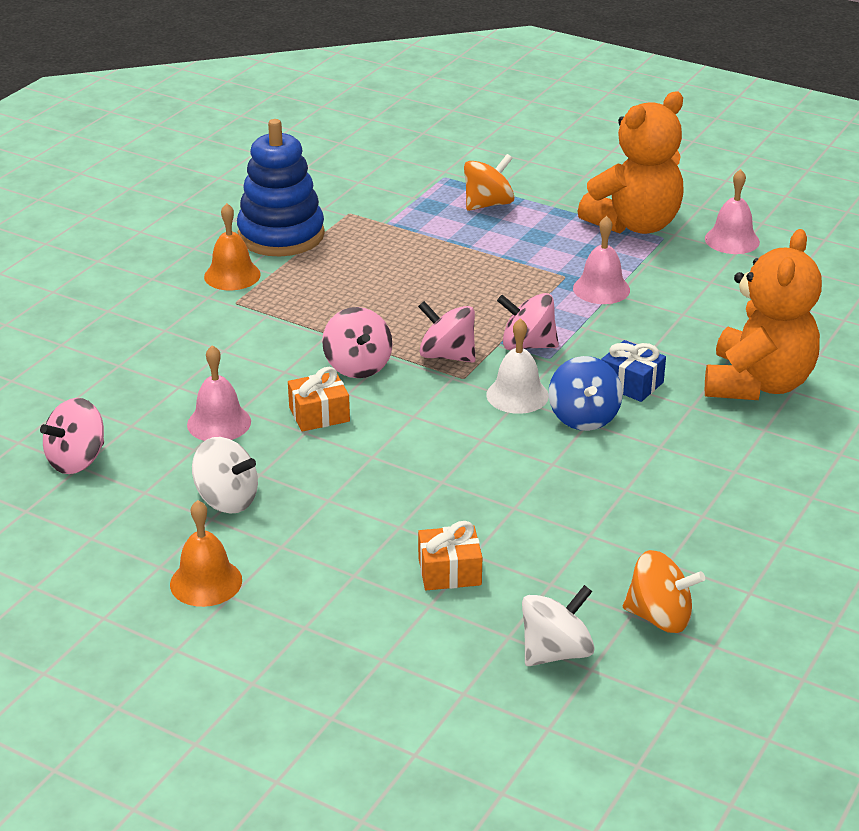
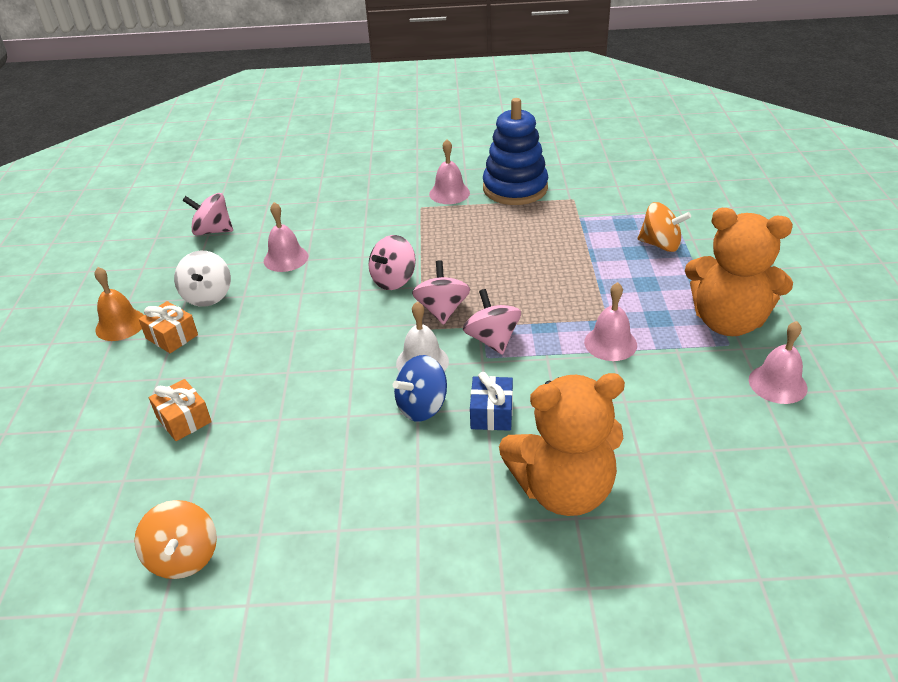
camera: 60 degrees right, 5 degrees up
orange bell [204,203,261,290] -> pink bell [429,139,470,204]
orange gift [288,367,350,432] -> orange gift moved to [139,301,198,353]
white spinning top [522,585,595,666] -> none

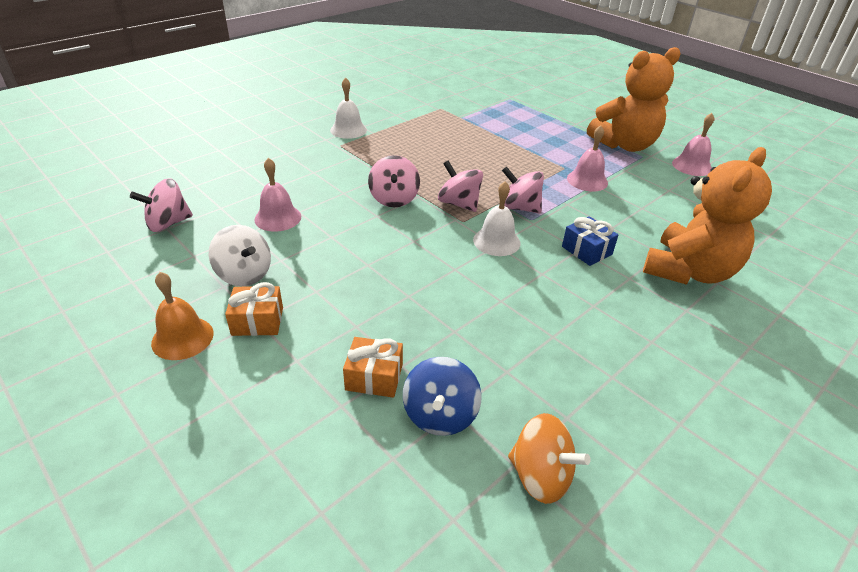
camera: 45 degrees left, 0 degrees up
blue spinning top [393,355,447,422] -> blue spinning top moved to [403,357,482,436]
pink bell [429,139,470,204] -> white bell [330,77,367,139]
blue stacking toy [483,98,548,205] -> none
orange spinning top [638,202,691,252] -> none

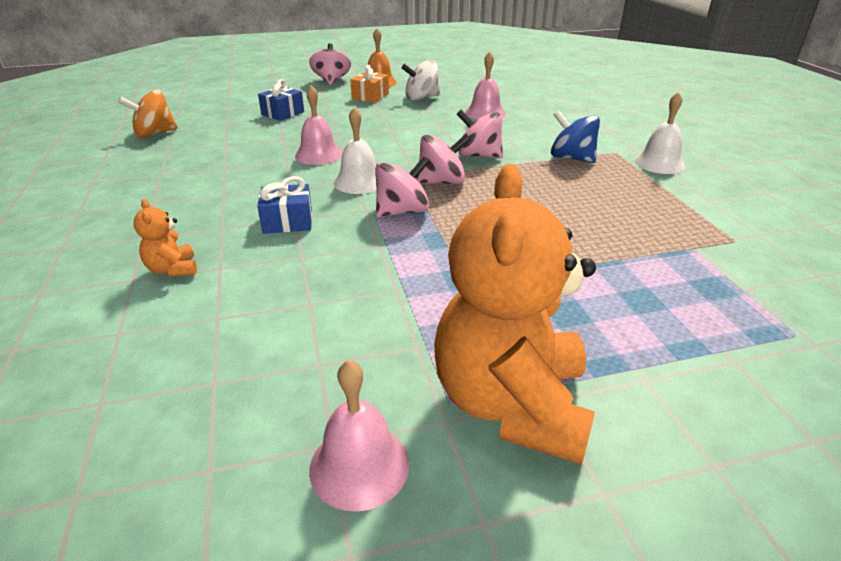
camera: 120 degrees right, 5 degrees down
pink spinning top [130,178,193,232] -> pink spinning top moved to [309,43,351,85]
orange gift [343,337,403,398] -> blue gift [258,79,304,121]
blue spinning top [403,357,482,436] -> blue spinning top moved to [551,110,600,163]
pink bell [567,125,608,191] -> pink bell moved to [295,85,343,165]
orange teddy bear [643,147,772,285] -> orange teddy bear [133,199,197,277], size x0.42

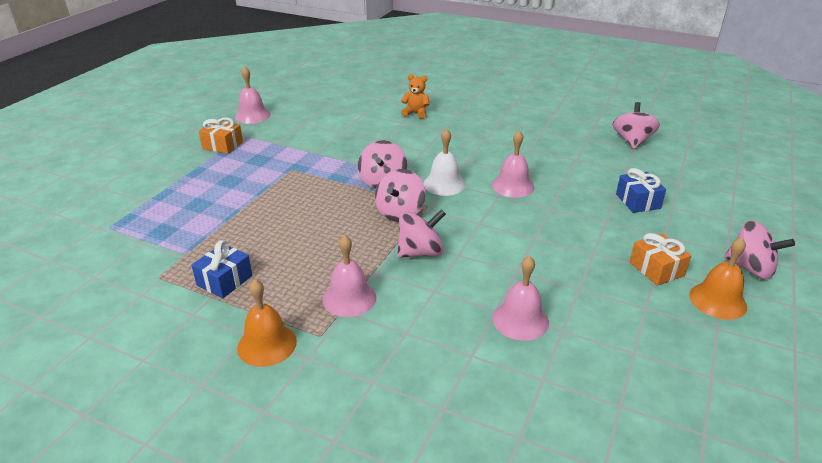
camera: 130 degrees right, 0 degrees up
orange spinning top [118,90,178,138] -> pink spinning top [613,102,660,149]
blue gift [257,176,312,234] -> blue gift moved to [191,240,252,298]
white spinning top [402,60,440,101] -> none
orange teddy bear [434,164,596,464] -> orange gift [199,117,243,154]
blue spinning top [551,110,600,163] -> pink bell [322,235,376,317]
white bell [634,92,685,174] -> orange bell [237,279,297,367]

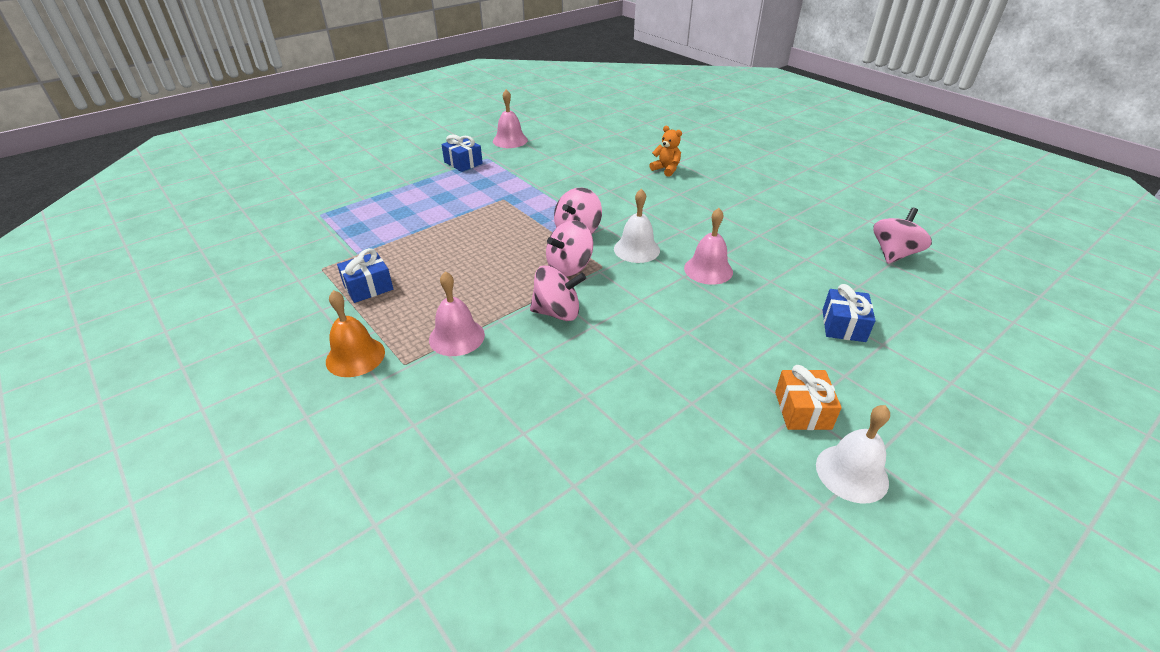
camera: 25 degrees right, 5 degrees up
orange gift [199,117,243,154] -> blue gift [442,134,483,172]
pink bell [492,256,549,341] -> none
orange bell [689,237,747,320] -> white bell [816,405,890,503]
pink spinning top [724,220,795,279] -> none

